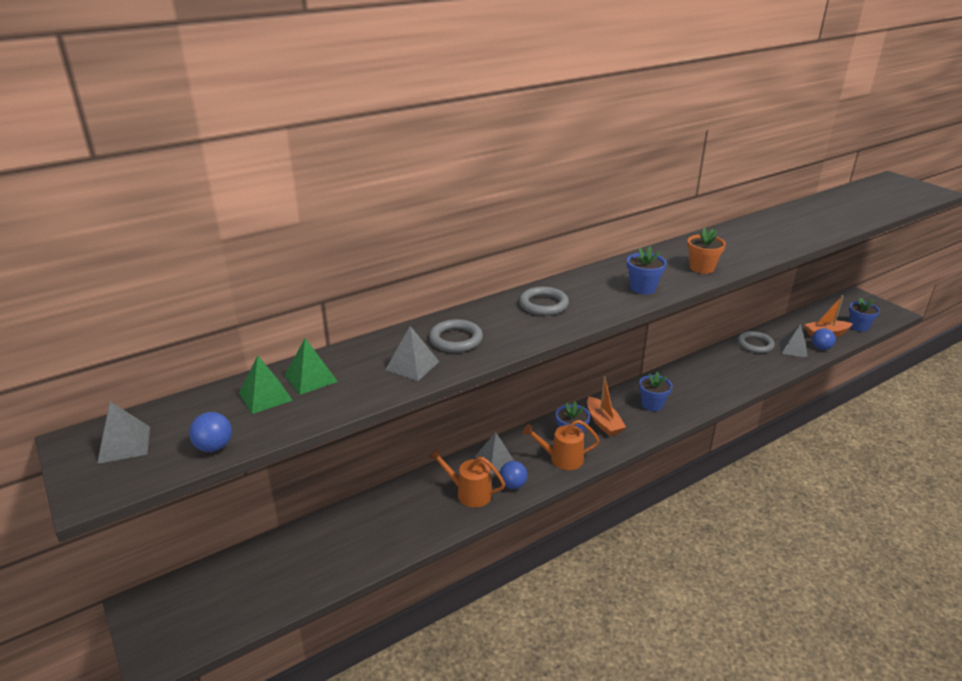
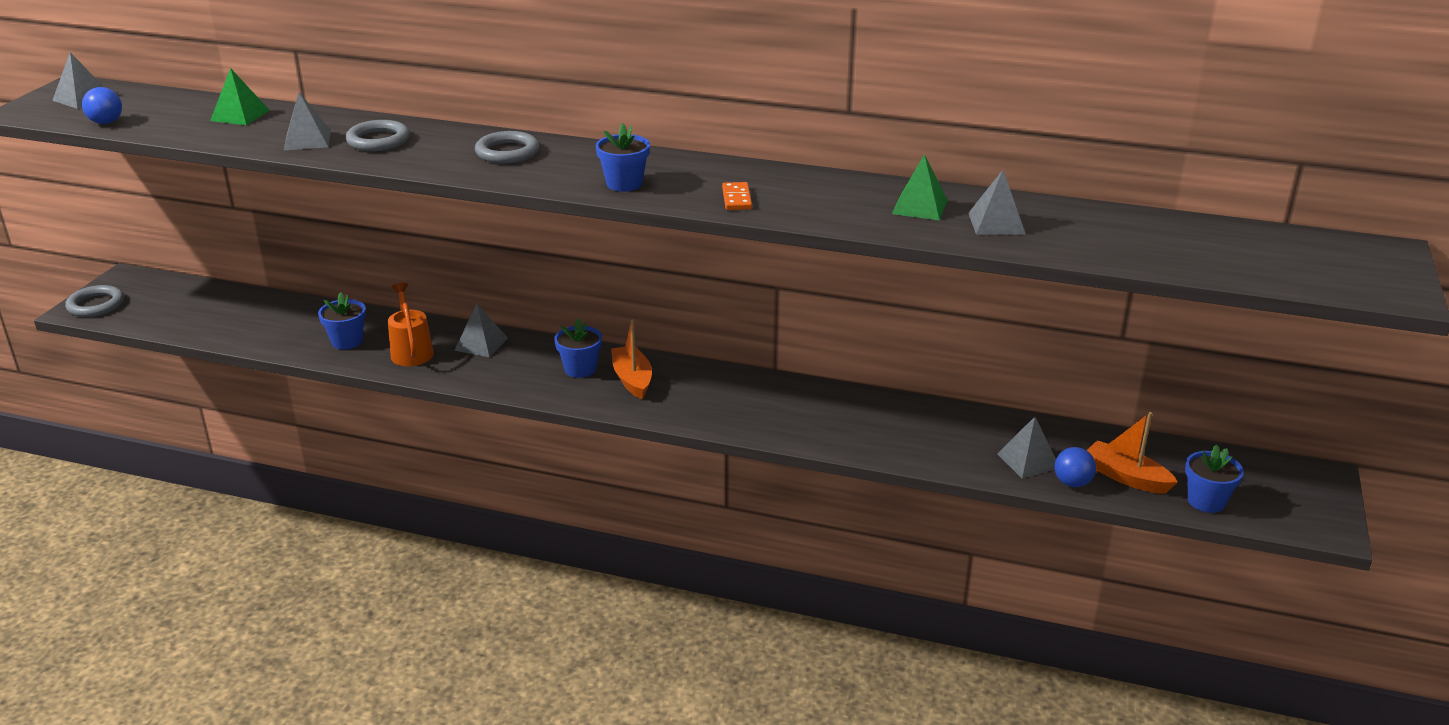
camera: 50 degrees right, 0 degrees up
green pyramid [239,355,293,414] -> green pyramid moved to [892,154,948,220]
blue ball [500,461,528,489] -> none
orange watering can [522,420,599,470] -> none
orange boat [587,377,626,436] -> orange boat turned 135 degrees clockwise [611,320,652,399]
blue flower pot [639,371,672,411] -> blue flower pot moved to [318,292,366,349]
orange flower pot [687,228,726,274] -> orange domino [722,182,752,210]
grey ring [737,331,775,353] -> grey ring moved to [65,285,124,317]
none -> grey pyramid [968,170,1026,235]

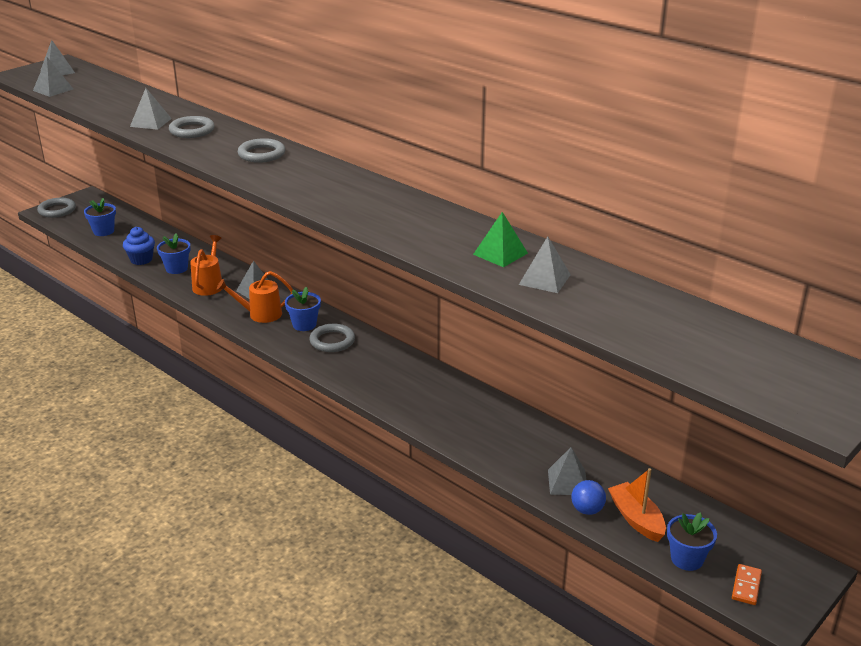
camera: 25 degrees right, 0 degrees up
blue ball [82,87,122,124] -> grey pyramid [33,57,73,97]
green pyramid [210,68,270,125] -> none
blue flower pot [596,123,650,192] -> blue flower pot moved to [84,198,116,236]
orange boat [611,320,652,399] -> grey ring [309,324,355,352]
orange domino [722,182,752,210] -> orange domino moved to [732,564,762,605]
none -> blue cupcake [123,227,155,265]
none -> orange watering can [217,271,293,323]

